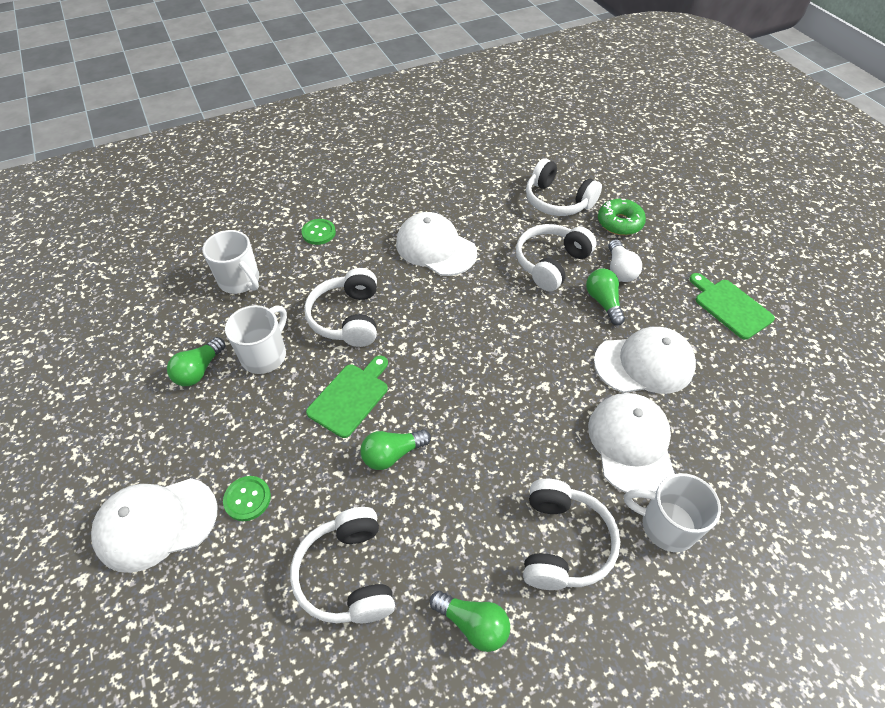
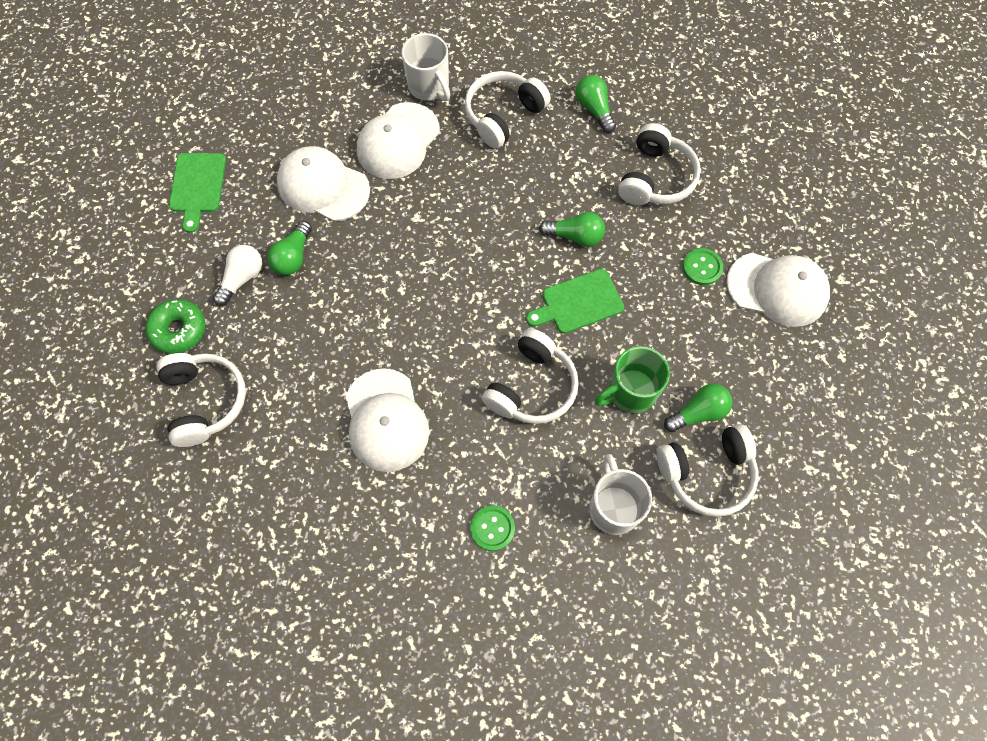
camera: 145 degrees left, 15 degrees up
white mug [225,305,287,374] -> green mug [595,346,670,413]
white headphones [516,224,597,291] -> white headphones moved to [657,424,758,517]

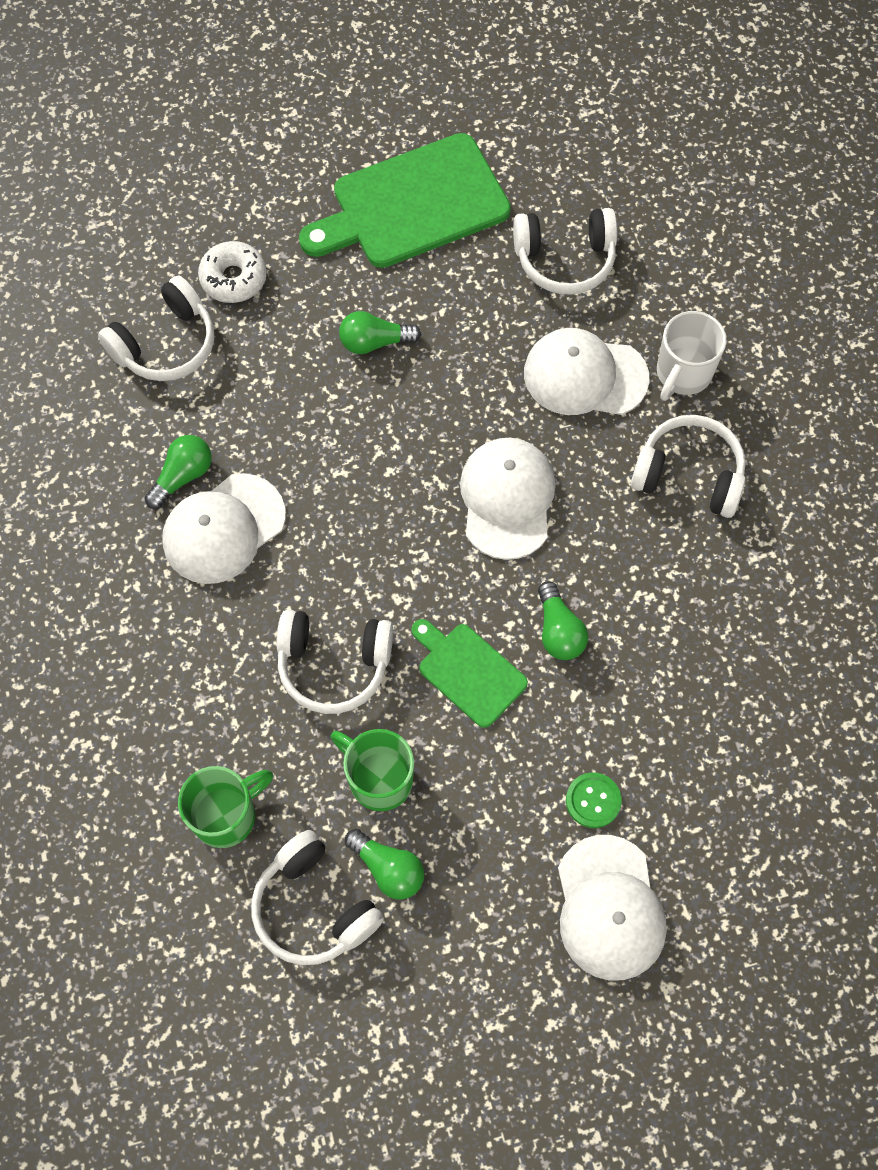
camera: 65 degrees right, 0 degrees up
green donut [146,299,206,354] -> white donut [198,241,267,303]
green cutting board [169,153,226,233] -> green cutting board [299,133,511,268], size x1.85
white light bulb [213,245,262,306] -> none
white cap [277,146,370,221] -> white cap moved to [460,438,556,560]
green button [470,505,515,551] -> none
green light bulb [576,75,616,133] -> green light bulb moved to [145,435,212,509]
white mug [589,454,652,535] -> green mug [178,766,273,848]
white headphones [618,123,701,205] -> white headphones moved to [513,208,617,295]

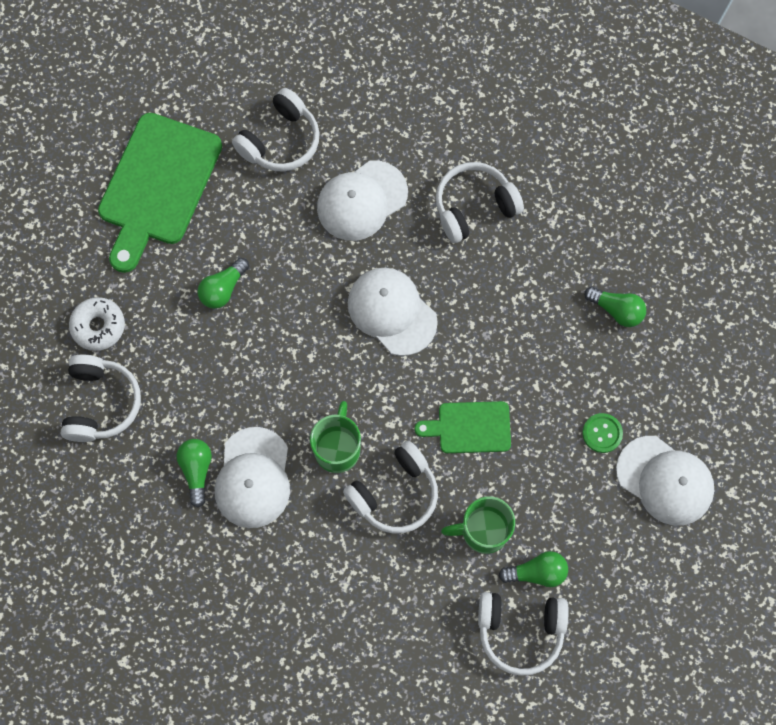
camera: 45 degrees left, 5 degrees up
green mug [178,766,273,848] -> green mug moved to [310,401,361,473]
green light bulb [538,581,588,660] -> green light bulb moved to [584,286,646,327]
white mug [657,311,726,401] -> none

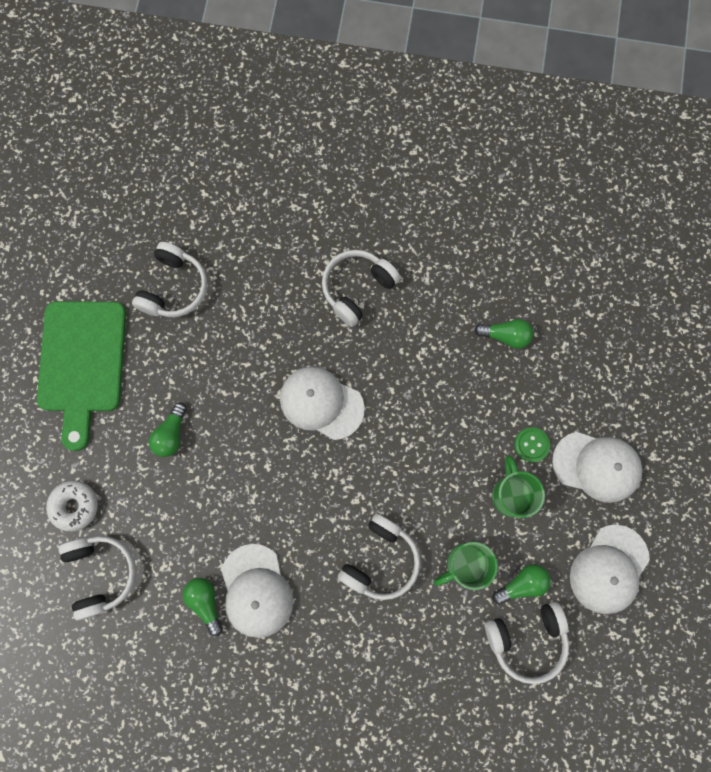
camera: 20 degrees left, 5 degrees up
green mug [310,401,361,473] -> green mug moved to [492,455,545,518]
white cap [317,160,408,241] -> white cap moved to [570,525,650,614]
green cutting board [415,401,511,453] -> none

